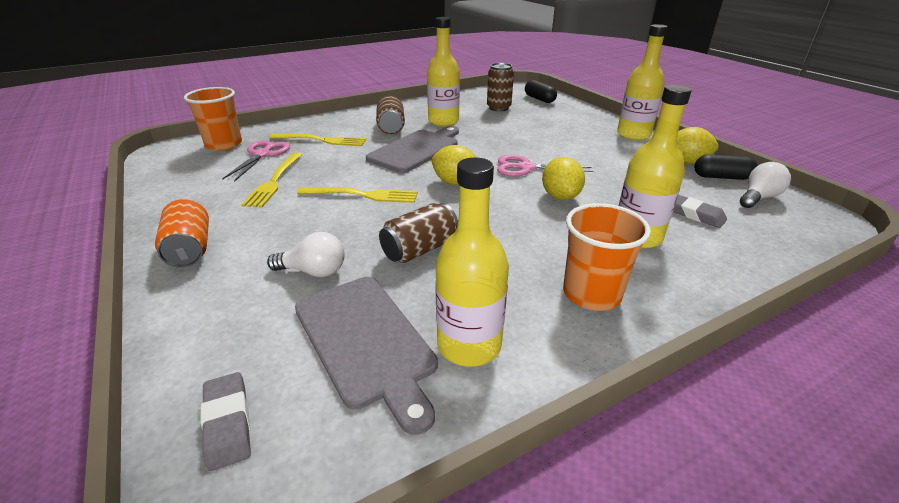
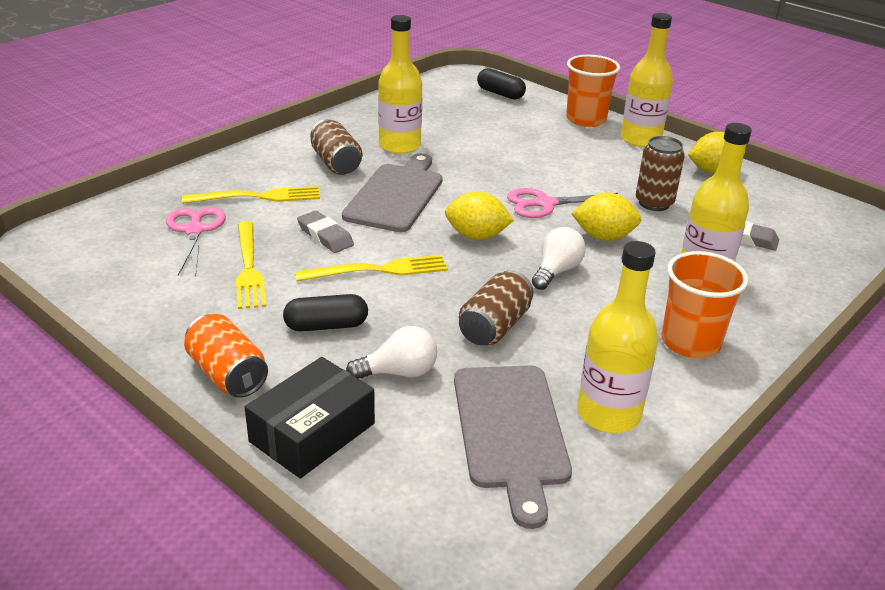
camera: 20 degrees left, 0 degrees up
orange cup [184,87,242,151] -> orange cup moved to [566,55,620,127]
grey eraser [201,372,251,471] -> grey eraser moved to [297,211,354,253]
grey cutting board [295,277,438,435] -> grey cutting board turned 45 degrees clockwise [454,365,572,529]
brown can [487,63,514,112] -> brown can moved to [636,136,685,211]
yellow lemon [542,157,585,200] -> yellow lemon turned 60 degrees counterclockwise [571,193,641,241]
black capsule [694,154,757,180] -> black capsule moved to [283,294,368,332]
white light bulb [740,162,791,208] -> white light bulb moved to [532,227,586,290]
none -> black box [245,357,375,478]

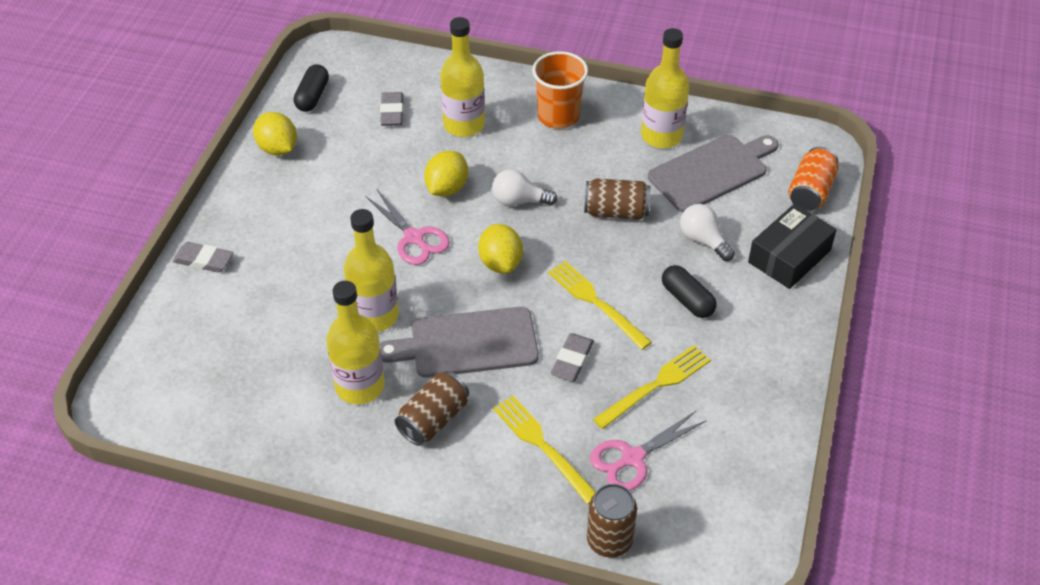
camera: 115 degrees left, 15 degrees up
orange can [184,314,268,398] -> orange can moved to [788,147,839,211]
black box [245,357,375,478] -> black box turned 60 degrees counterclockwise [748,204,837,289]
black capsule [477,68,526,100] -> black capsule moved to [294,64,329,112]
orange cup [566,55,620,127] -> grey eraser [173,242,233,272]
yellow lemon [571,193,641,241] -> yellow lemon turned 45 degrees clockwise [424,151,468,196]
yellow bottle [621,13,673,147] -> yellow bottle moved to [344,209,399,332]
brown can [636,136,685,211] -> brown can moved to [587,484,637,558]

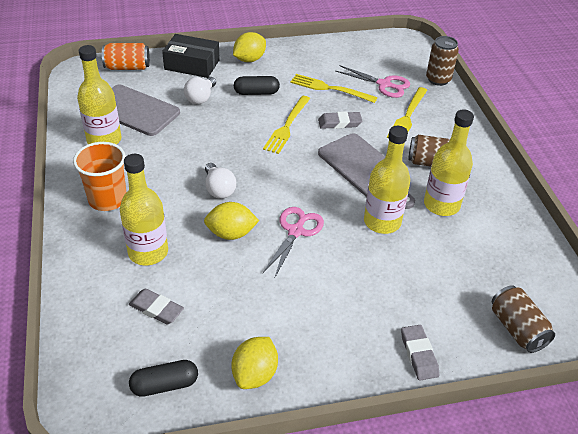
camera: 120 degrees left, 5 degrees down
grey eraser [380,92,403,126] -> grey eraser turned 60 degrees clockwise [129,289,184,324]
yellow lemon [478,224,523,274] -> yellow lemon moved to [233,32,266,62]
brown can [584,178,651,219] -> brown can moved to [492,285,555,353]
black capsule [662,265,717,318] -> black capsule turned 60 degrees clockwise [234,76,280,95]

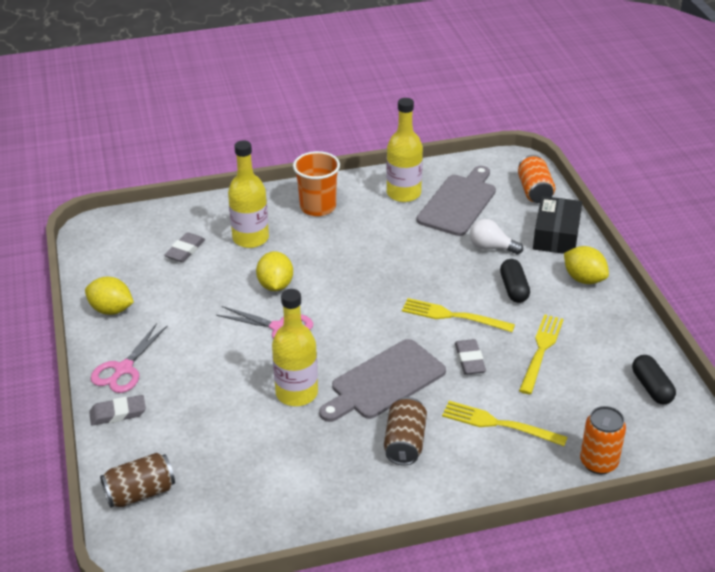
camera: 90 degrees right, 5 degrees down
black capsule [129,360,198,397] -> black capsule moved to [632,355,676,404]
white light bulb [205,163,236,199] -> none
pink scissors [336,65,410,98] -> pink scissors moved to [91,323,167,393]
yellow bottle [424,109,474,216] -> none
brown can [426,36,459,86] -> orange can [580,406,626,475]

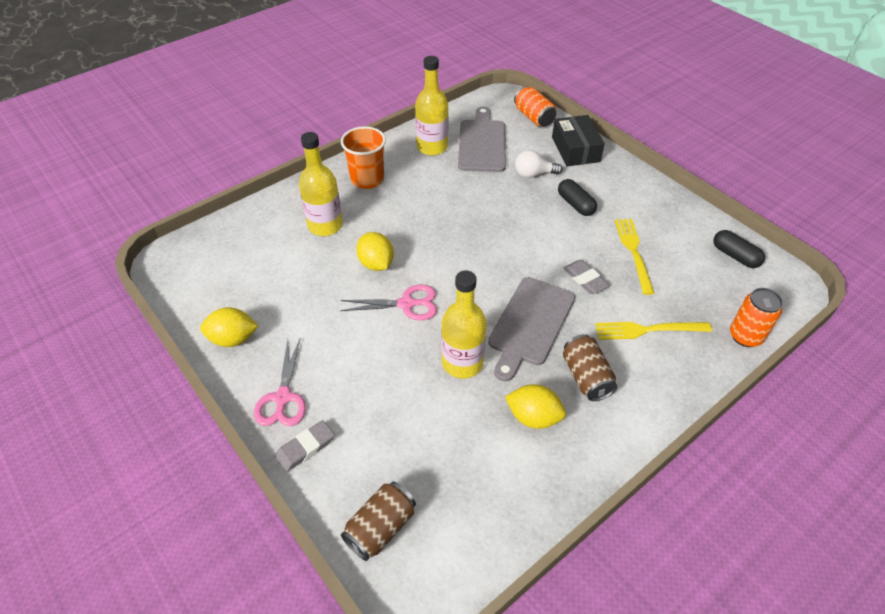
camera: 25 degrees left, 10 degrees up
grey eraser [164,232,205,262] -> none
yellow fork [402,298,515,332] -> none
yellow lemon [564,246,609,284] -> yellow lemon moved to [505,384,566,429]

